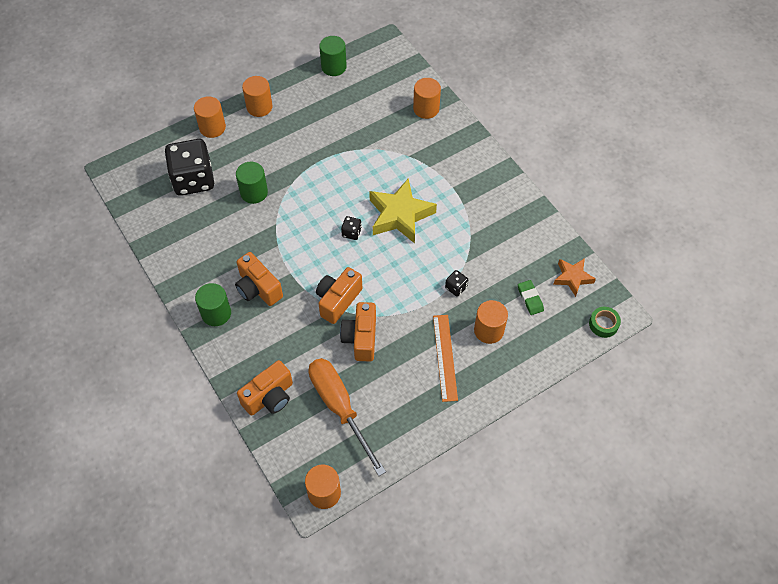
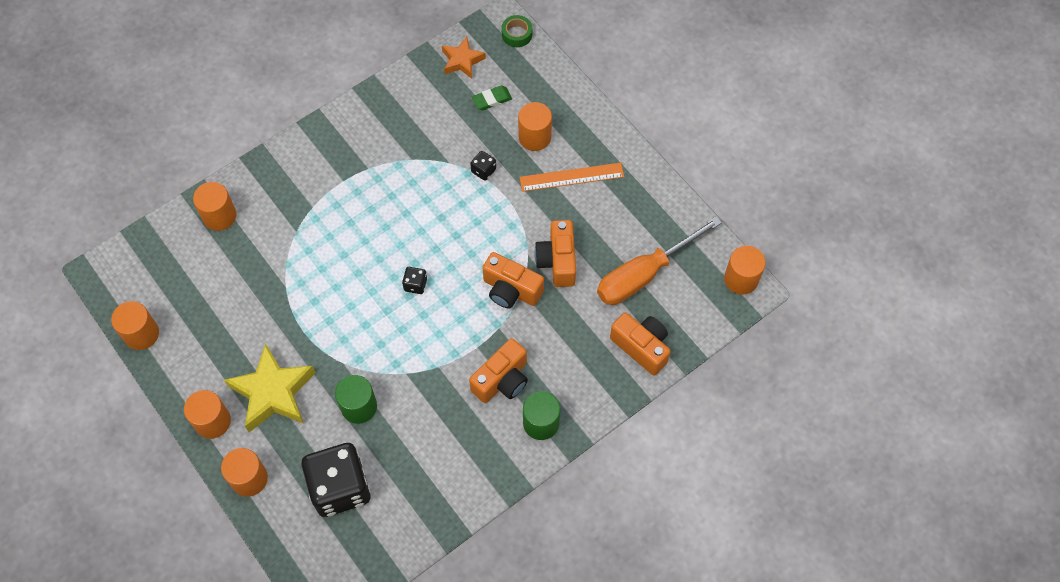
camera: 95 degrees left, 5 degrees up
green cylinder [319,36,347,76] -> orange cylinder [111,301,159,350]
orange camera [340,302,376,362] -> orange camera turned 90 degrees clockwise [535,220,576,287]
yellow star [369,178,437,243] -> yellow star moved to [224,343,316,432]

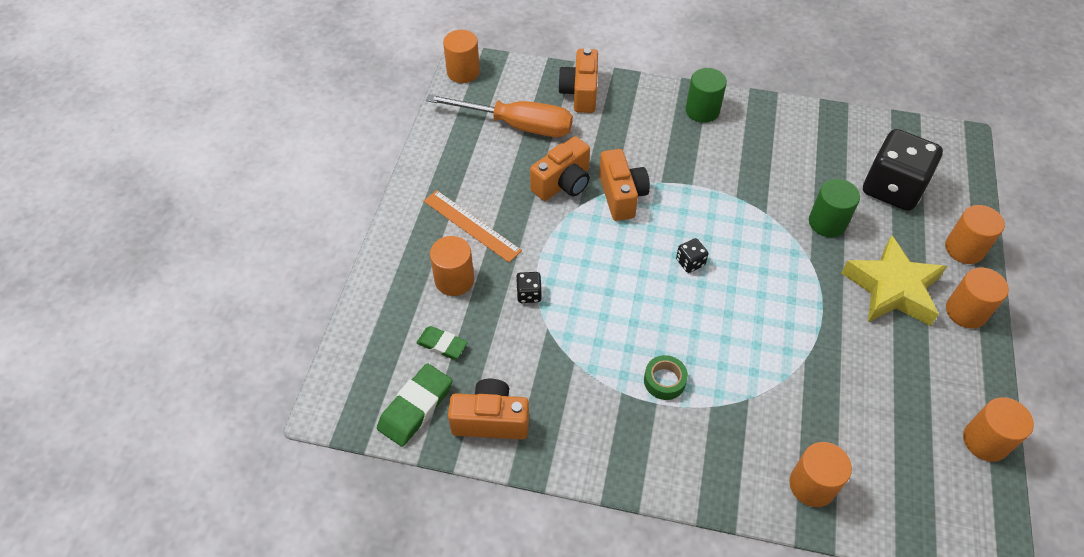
camera: 130 degrees left, 10 degrees down
orange star [442,37,486,79] -> green eraser [377,363,453,447]
orange camera [469,338,528,403] -> orange camera moved to [448,379,529,440]
green tape [501,15,532,47] -> green tape moved to [644,355,688,400]

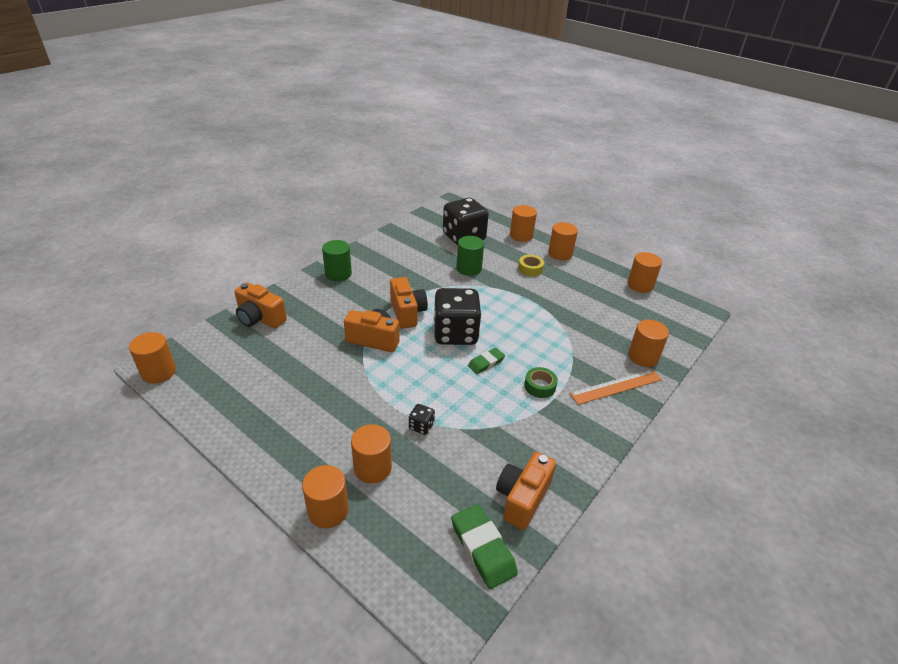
camera: 65 degrees left, 15 degrees down
green eraser [417,326,468,359] -> green eraser moved to [468,348,505,374]
orange ruler [424,190,522,262] -> orange ruler moved to [569,369,662,405]
orange screwdriver [426,94,573,137] -> none
orange camera [530,136,590,201] -> orange camera moved to [390,277,428,329]
black dice [676,238,708,273] -> black dice [434,288,481,345], size x2.45
yellow star [841,235,947,326] -> yellow tape [518,255,544,276]
none -> orange cylinder [302,465,349,528]

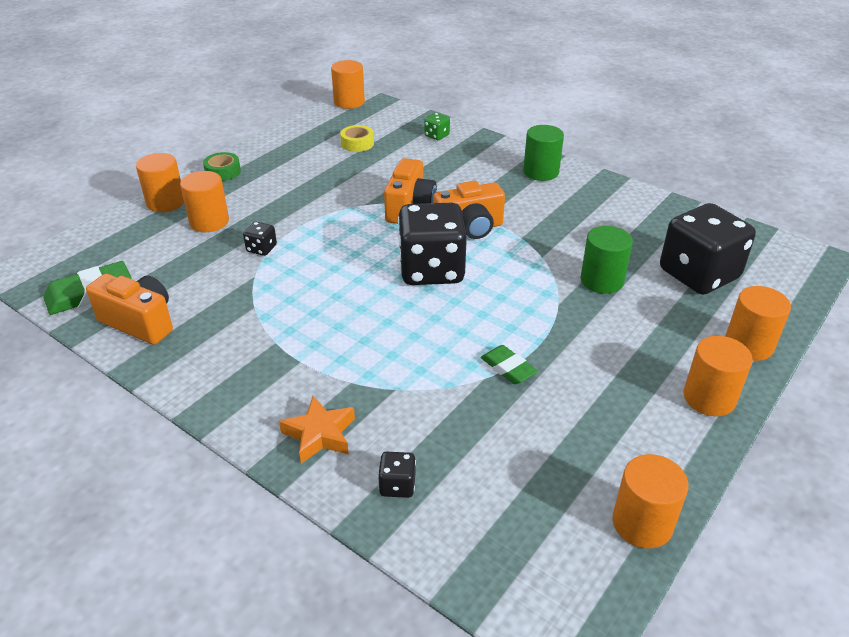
camera: 90 degrees right, 0 degrees up
orange camera [234,282,287,328] -> green dice [424,113,450,140]
green eraser [468,348,505,374] -> green eraser moved to [481,345,538,384]
yellow tape [518,255,544,276] -> yellow tape moved to [340,125,374,152]
green tape [524,367,558,398] -> green tape moved to [203,152,241,181]
orange ruler [569,369,662,405] -> orange star [279,396,355,464]
orange cylinder [628,320,669,367] -> black dice [378,452,416,498]

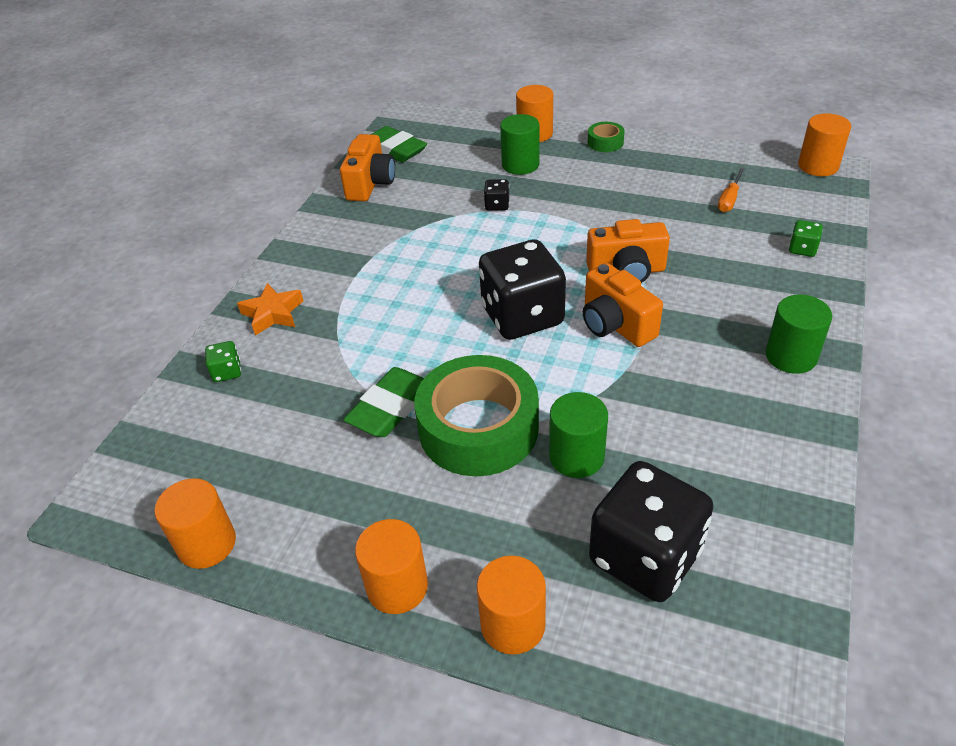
camera: 75 degrees right, 5 degrees up
orange cylinder [180,171,229,232] -> green cylinder [500,114,539,175]
yellow tape [340,125,374,152] -> orange screwdriver [718,168,745,212]
black dice [378,452,416,498] -> green dice [205,341,241,382]
green eraser [481,345,538,384] -> green eraser [343,367,424,437], size x1.59
none -> green tape [414,355,539,476]

